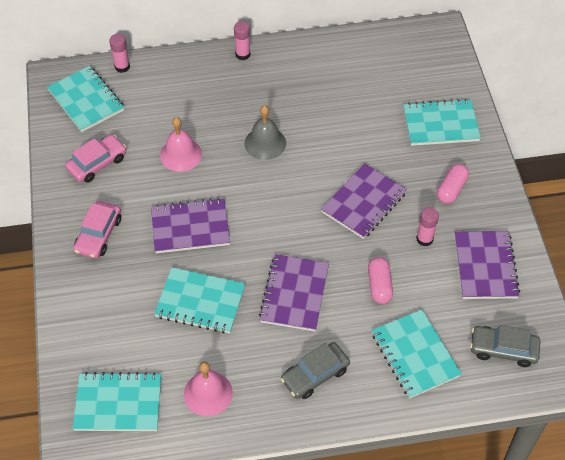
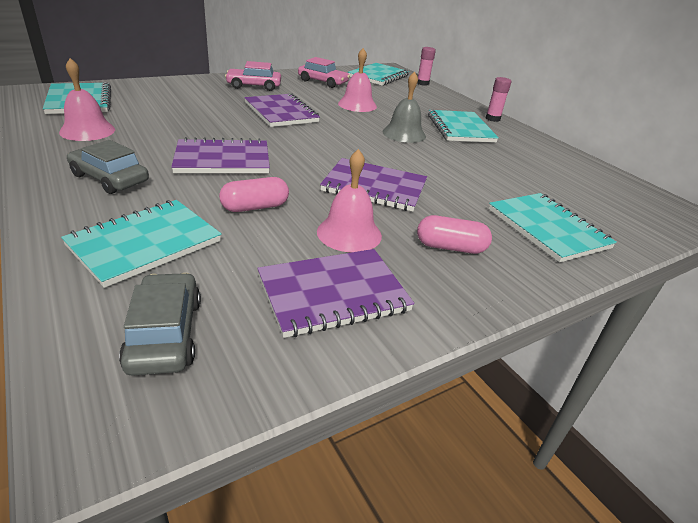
camera: 65 degrees right, 20 degrees down
turquoise notebook [154,267,245,334] -> turquoise notebook moved to [428,110,499,143]
pink glue stick [416,207,439,246] -> pink bell [317,149,382,252]

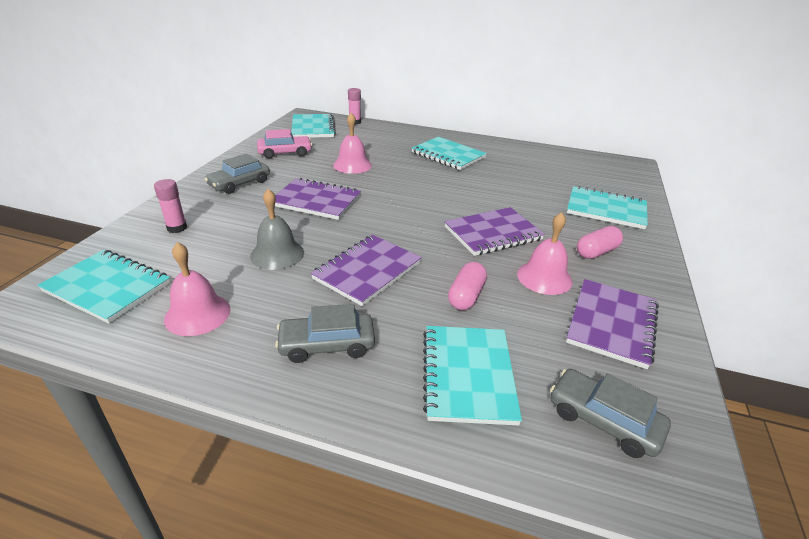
camera: 40 degrees left, 0 degrees up
pink car [225,61,281,91] -> grey car [205,154,270,194]
grey bell [383,71,426,143] -> grey bell moved to [250,189,304,270]
pink glue stick [486,77,511,122] -> pink glue stick moved to [154,179,187,233]

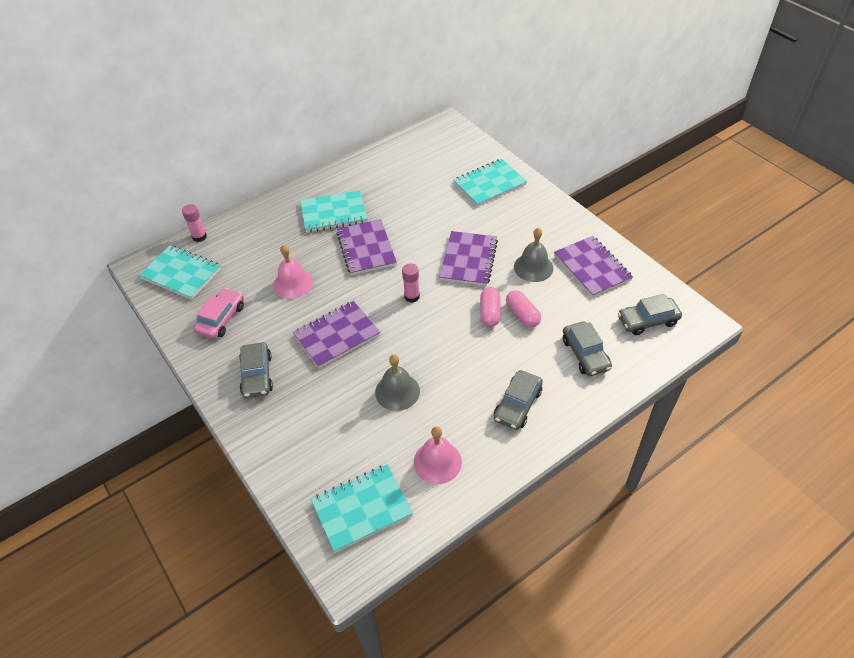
camera: 50 degrees left, 15 degrees up
pink glue stick [154,179,187,233] -> pink glue stick moved to [402,263,420,303]
purple notebook [311,235,422,306] -> purple notebook moved to [336,219,397,275]
turquoise notebook [423,326,522,426] -> grey car [563,322,612,376]
pink bell [517,212,572,295] -> grey bell [514,228,553,282]
pink capsule [577,226,623,259] -> pink capsule moved to [480,287,501,327]

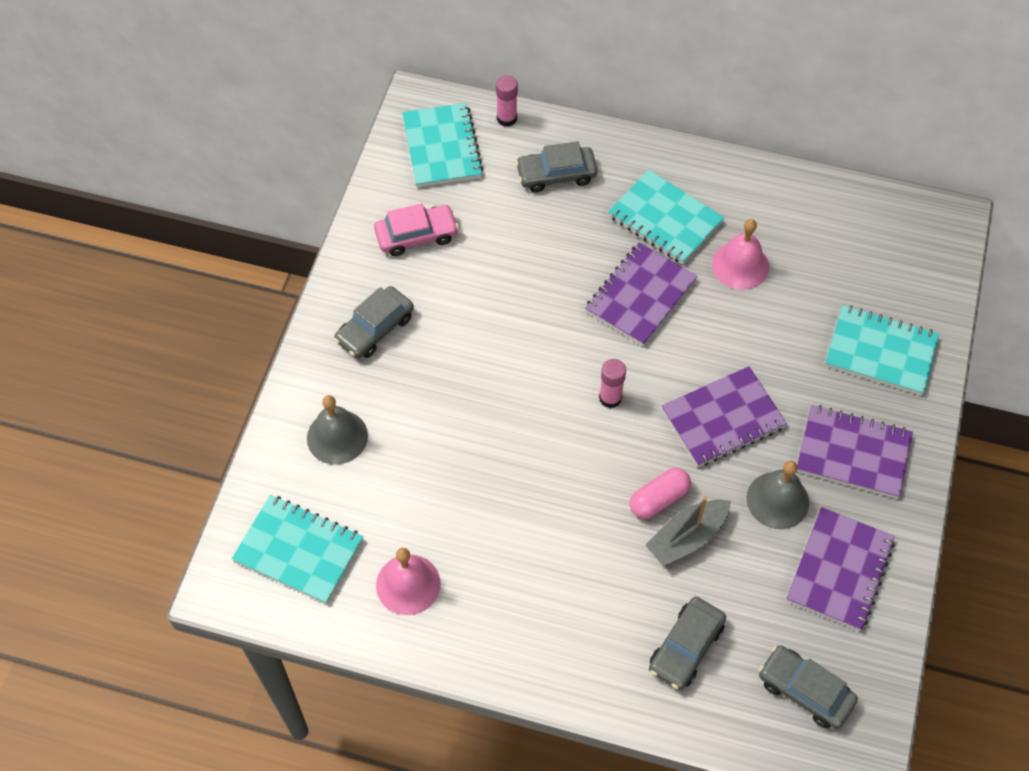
camera: 50 degrees right, 10 degrees up
pink bell [274,244,313,299] -> pink bell moved to [712,219,769,290]
purple notebook [293,301,380,368] -> purple notebook moved to [797,405,913,499]
grey bell [375,354,420,411] -> grey bell moved to [307,395,368,465]
grey car [494,370,543,430] -> grey car moved to [516,141,597,193]
pink capsule [506,290,541,328] -> grey boat [645,497,731,566]

